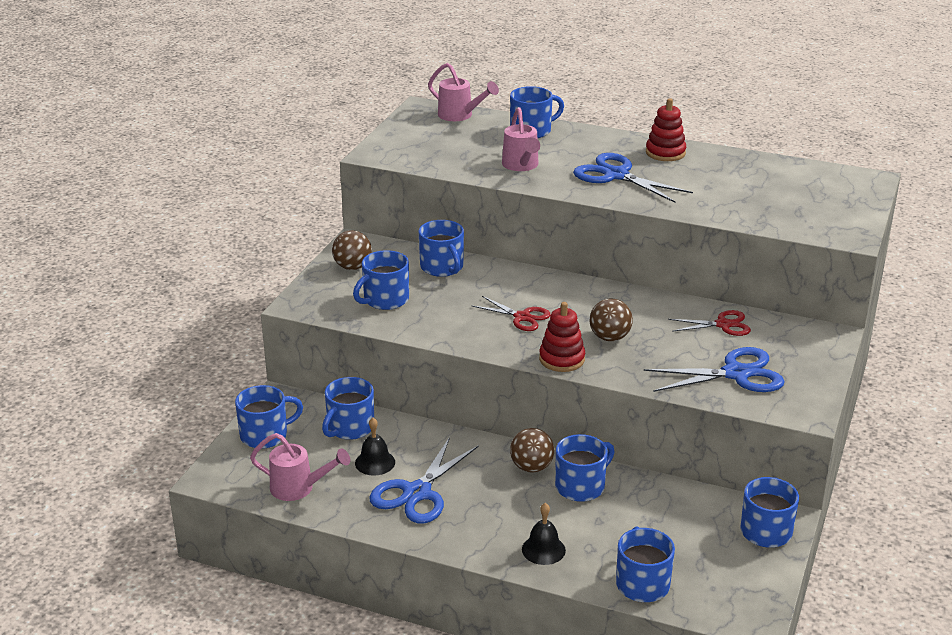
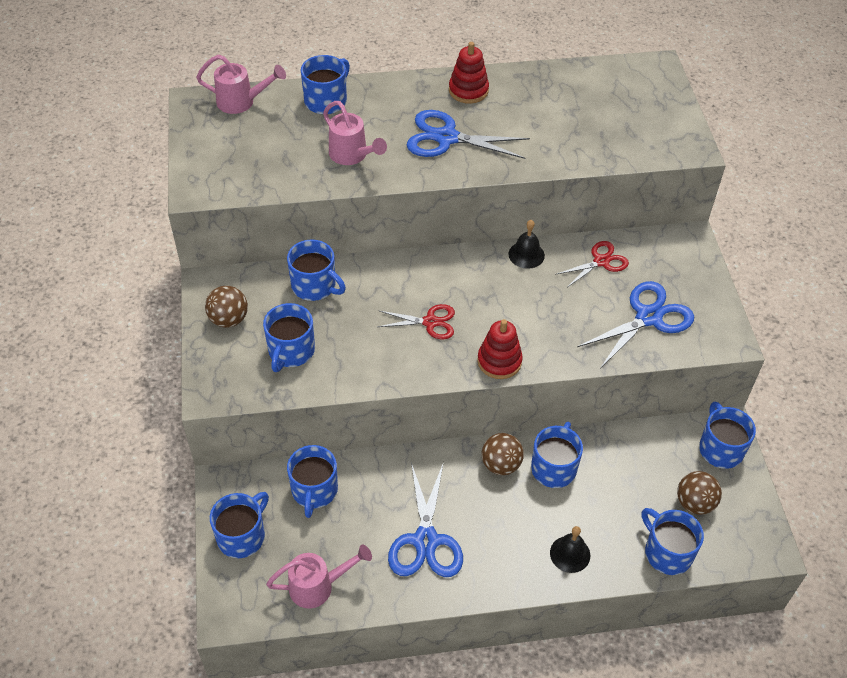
camera: 30 degrees left, 20 degrees up
black bell [355,418,395,476] -> black bell moved to [508,220,545,269]
brown ball [590,299,633,341] -> brown ball moved to [677,471,722,515]

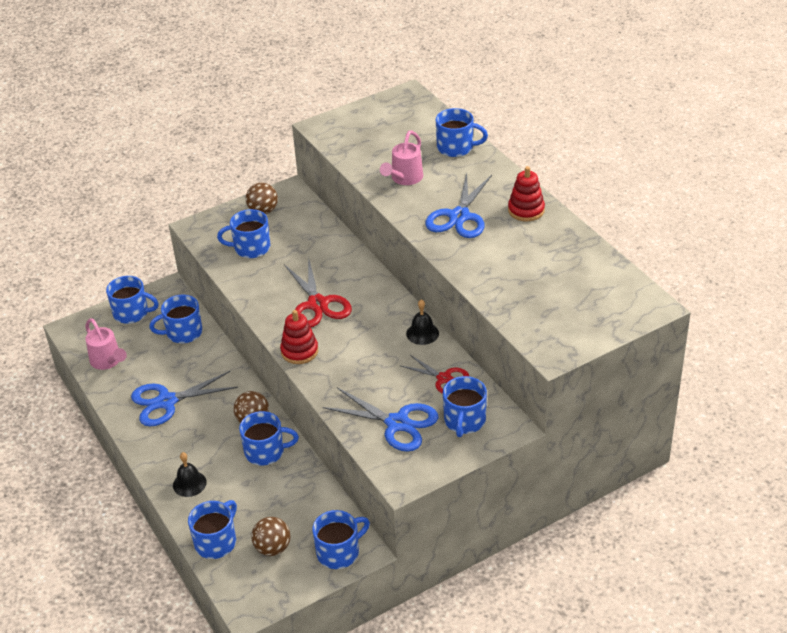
camera: 70 degrees right, 10 degrees down
pink watering can [196,54,286,114] -> none
blue mug [287,239,346,301] -> blue mug moved to [443,376,487,437]
red scissors [378,304,455,340] -> red scissors [284,256,352,327], size x1.60
blue scissors [407,110,530,159] -> blue scissors turned 150 degrees counterclockwise [425,173,492,238]

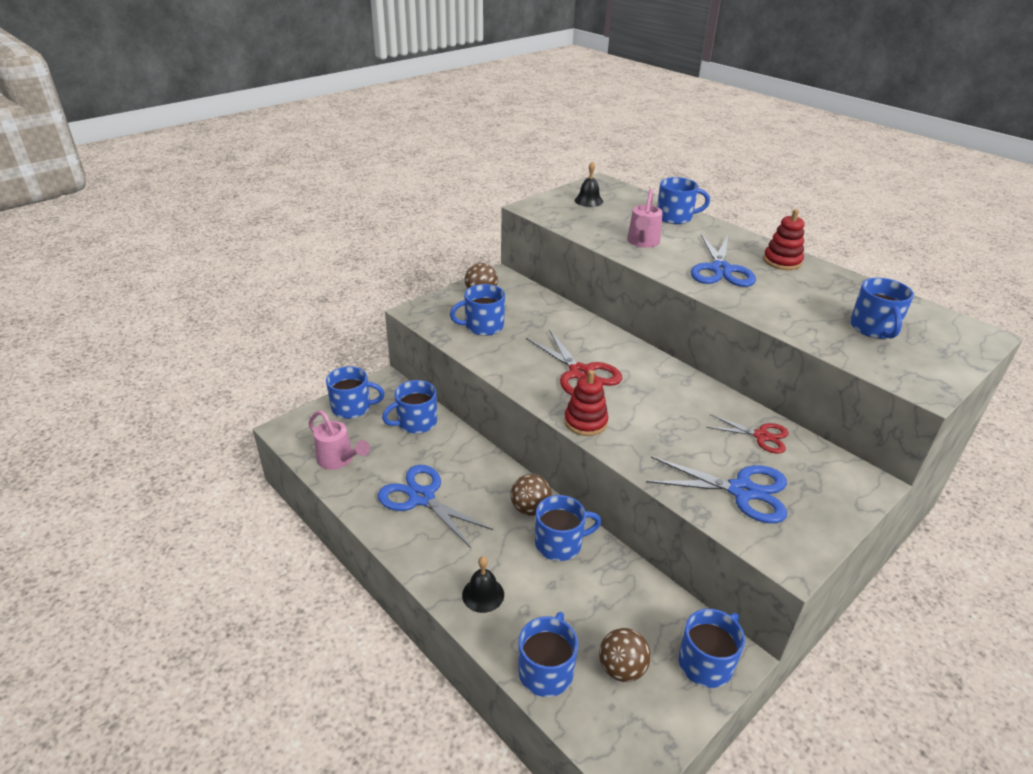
camera: 15 degrees left, 5 degrees down
blue scissors [131,371,238,426] -> blue scissors turned 75 degrees clockwise [378,465,493,548]
black bell [406,300,439,345] -> black bell moved to [574,161,603,207]
blue mug [443,376,487,437] -> blue mug moved to [850,278,914,339]

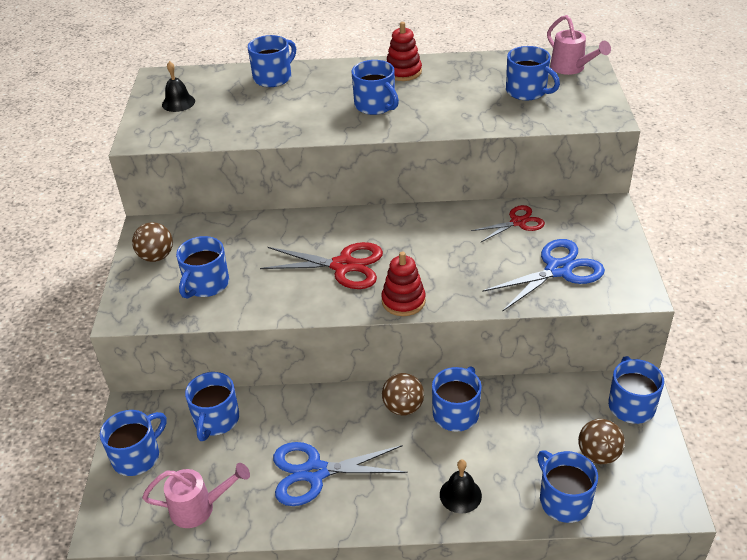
camera: 45 degrees left, 5 degrees up
pink watering can [627,189,663,248] -> pink watering can moved to [547,15,611,75]
blue scissors [691,234,756,287] -> blue mug [351,60,399,115]

